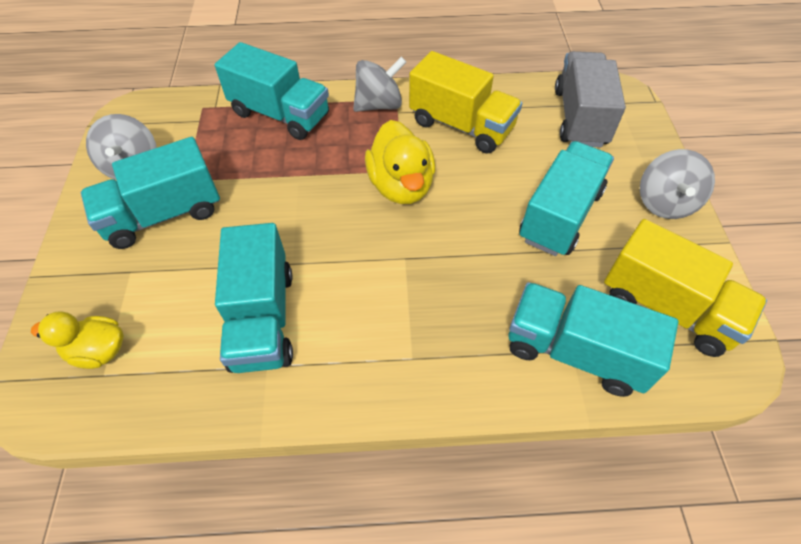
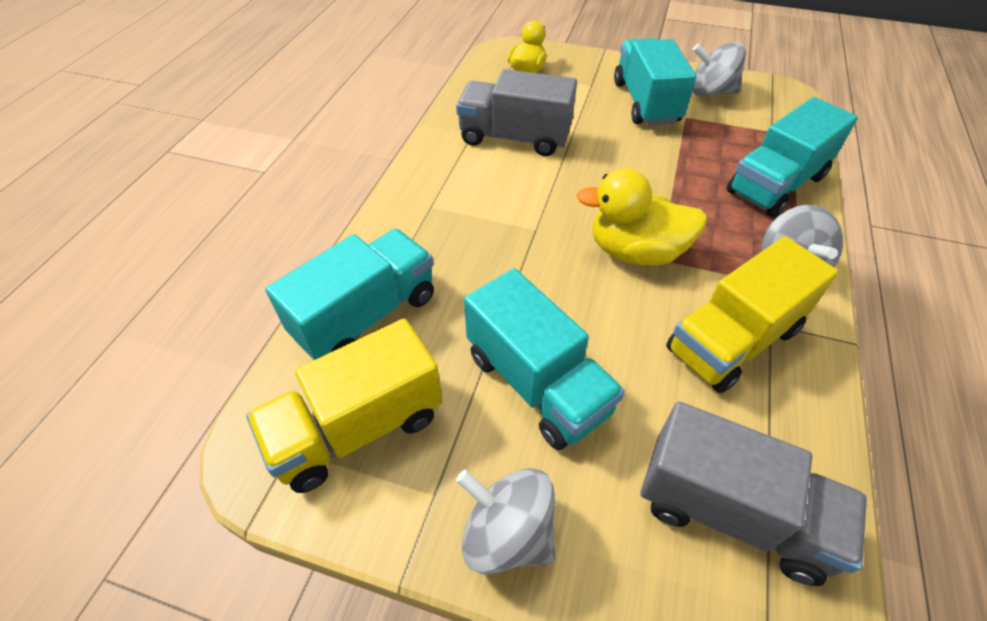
camera: 110 degrees right, 5 degrees down
turquoise truck [215,223,293,373] -> grey truck [456,69,577,156]

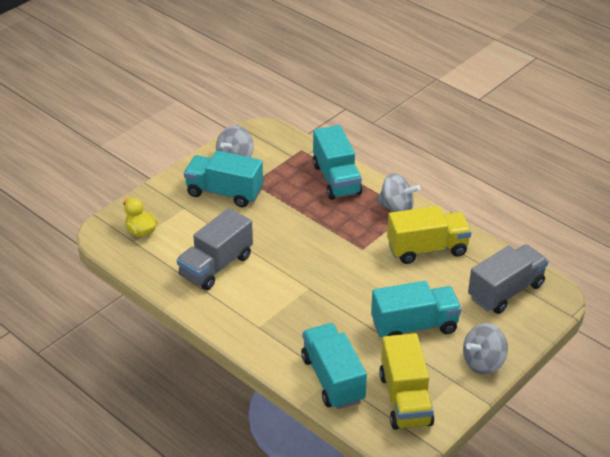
camera: 65 degrees left, 10 degrees down
yellow duck [576,168,707,266] -> none
yellow truck [666,236,838,393] -> yellow truck turned 90 degrees counterclockwise [387,206,472,264]

